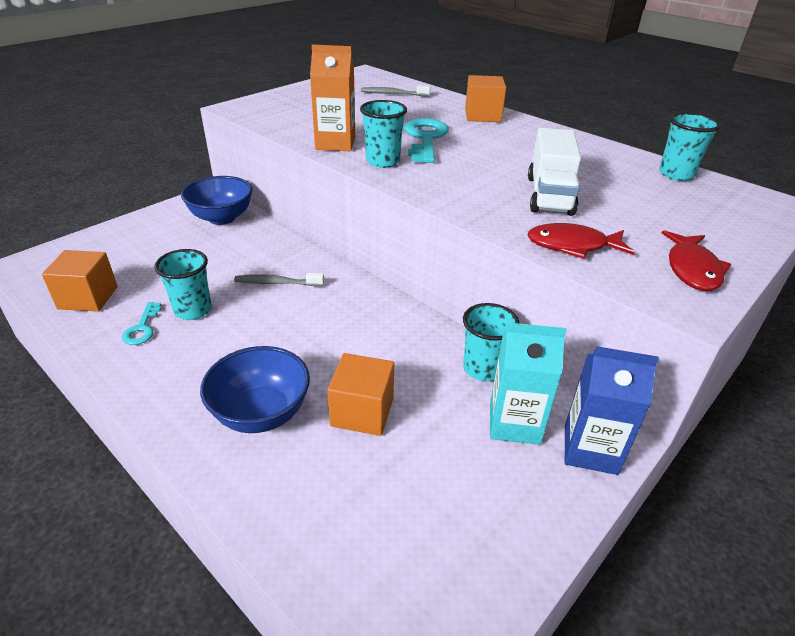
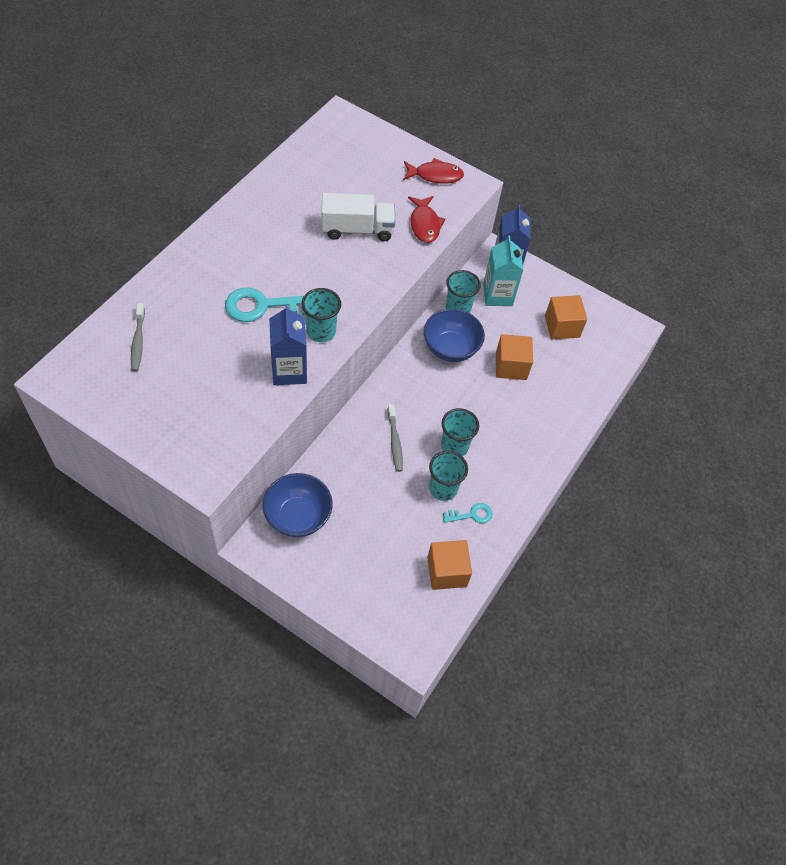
camera: 105 degrees left, 20 degrees up
blue bowl [200,346,310,433] -> blue bowl moved to [424,309,485,362]
orange carton [310,45,355,151] -> blue carton [269,305,307,385]
orange cube [465,75,506,122] -> orange cube moved to [545,295,587,339]
turquoise cup [659,112,721,181] -> turquoise cup moved to [441,408,479,456]

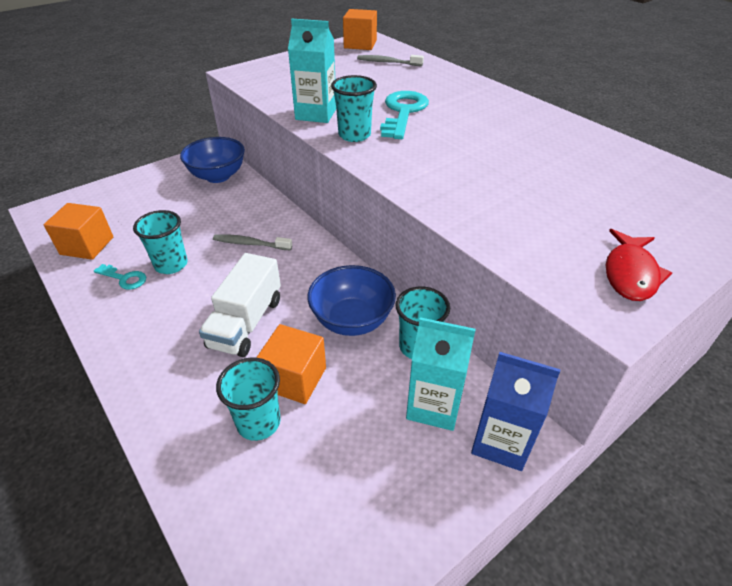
camera: 115 degrees right, 15 degrees down
blue carton [269,305,307,385] -> turquoise carton [288,19,336,123]
white truck [321,193,395,241] -> white truck moved to [199,253,281,357]
red fish [408,196,445,243] -> none
turquoise cup [441,408,479,456] -> turquoise cup moved to [216,357,281,441]
turquoise key [443,503,493,523] -> turquoise key turned 75 degrees counterclockwise [94,264,146,290]
orange cube [545,295,587,339] -> orange cube moved to [343,9,377,50]

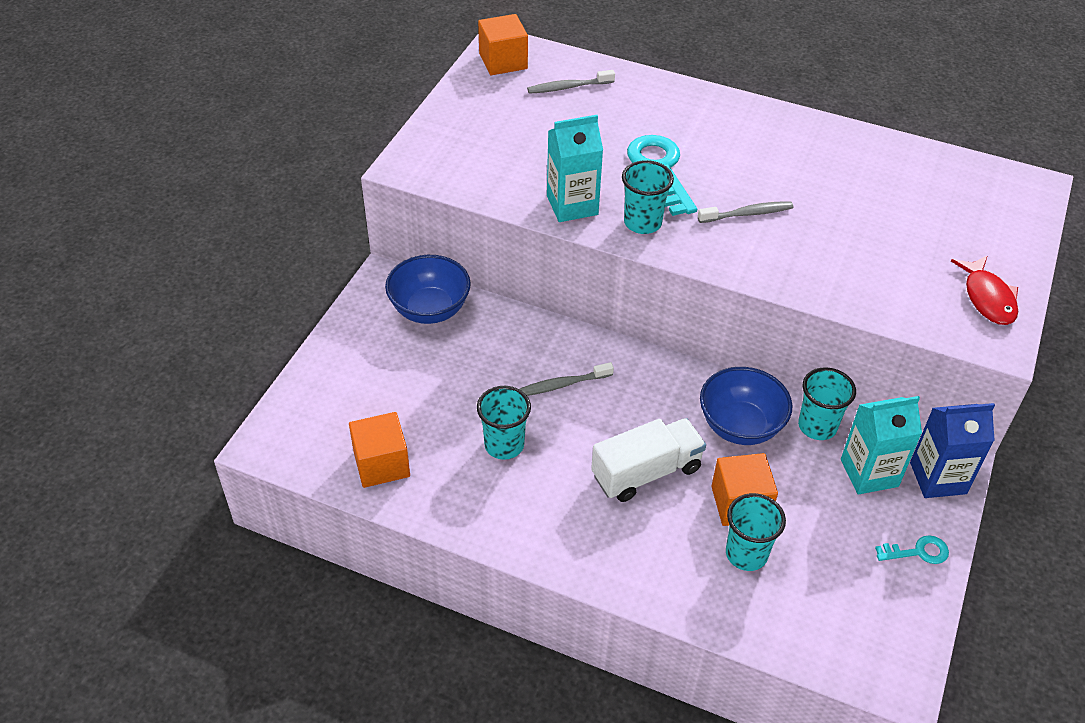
camera: 30 degrees left, 5 degrees up
turquoise key [94,264,146,290] -> turquoise key moved to [875,535,949,564]
white truck [199,253,281,357] -> white truck turned 105 degrees counterclockwise [591,418,706,502]
none -> grey toothbrush [698,201,793,223]

